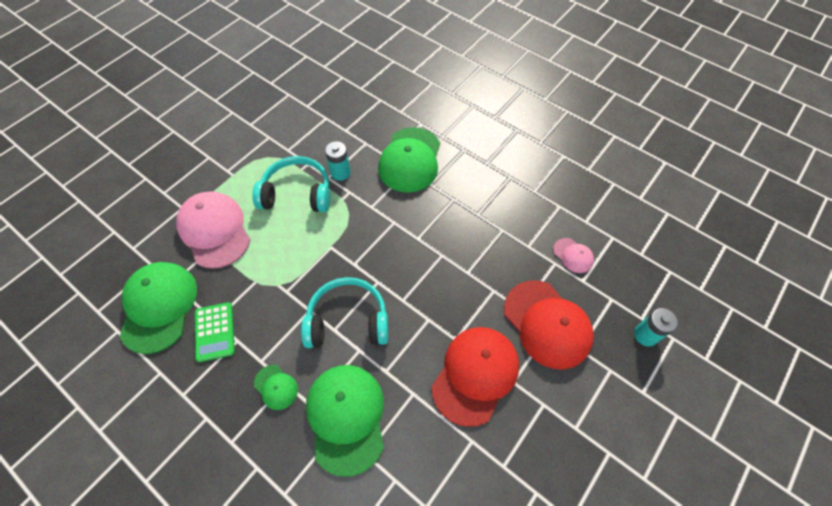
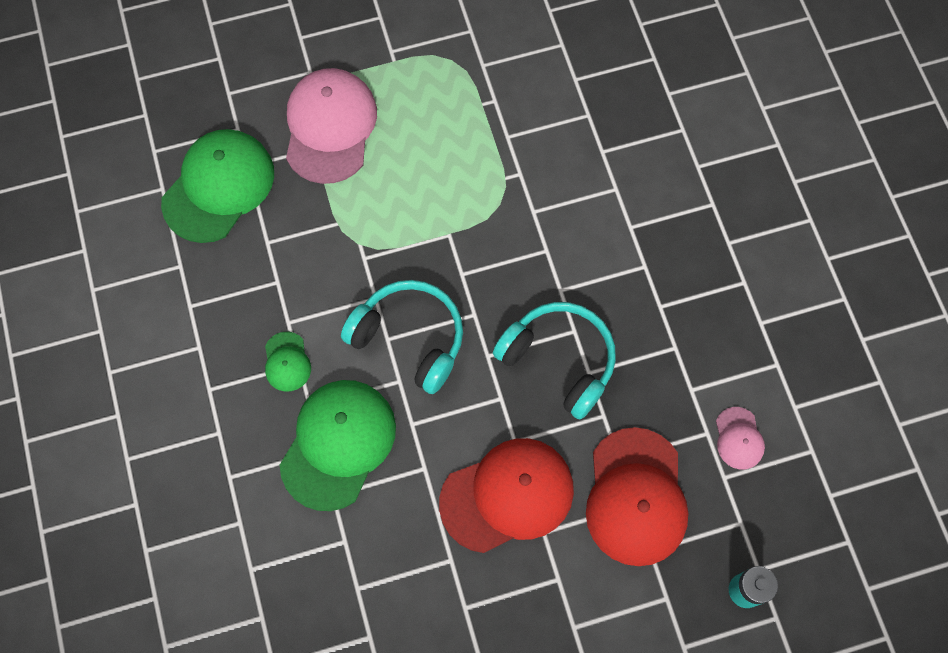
camera: 35 degrees right, 10 degrees up
green calculator [195,302,235,362] -> none
turquoise headphones [252,156,330,212] -> turquoise headphones moved to [493,302,616,420]
turquoise battery [325,141,351,181] -> none
green cap [378,127,440,193] -> none

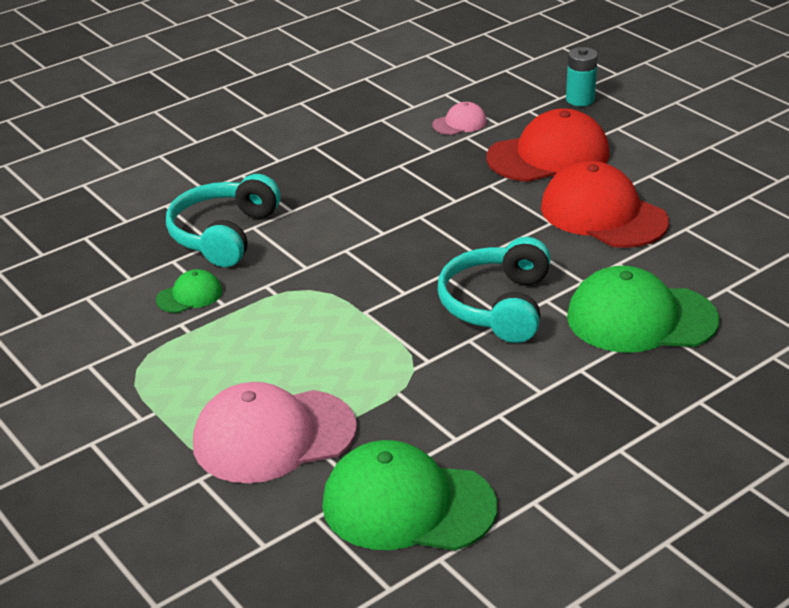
camera: 110 degrees left, 35 degrees down
green cap [265,331,311,392] -> green cap moved to [156,269,222,313]
turquoise headphones [493,302,616,420] -> turquoise headphones moved to [166,174,281,267]

